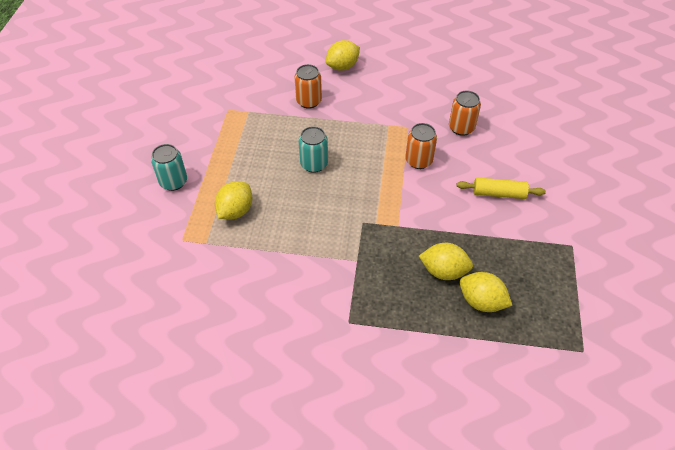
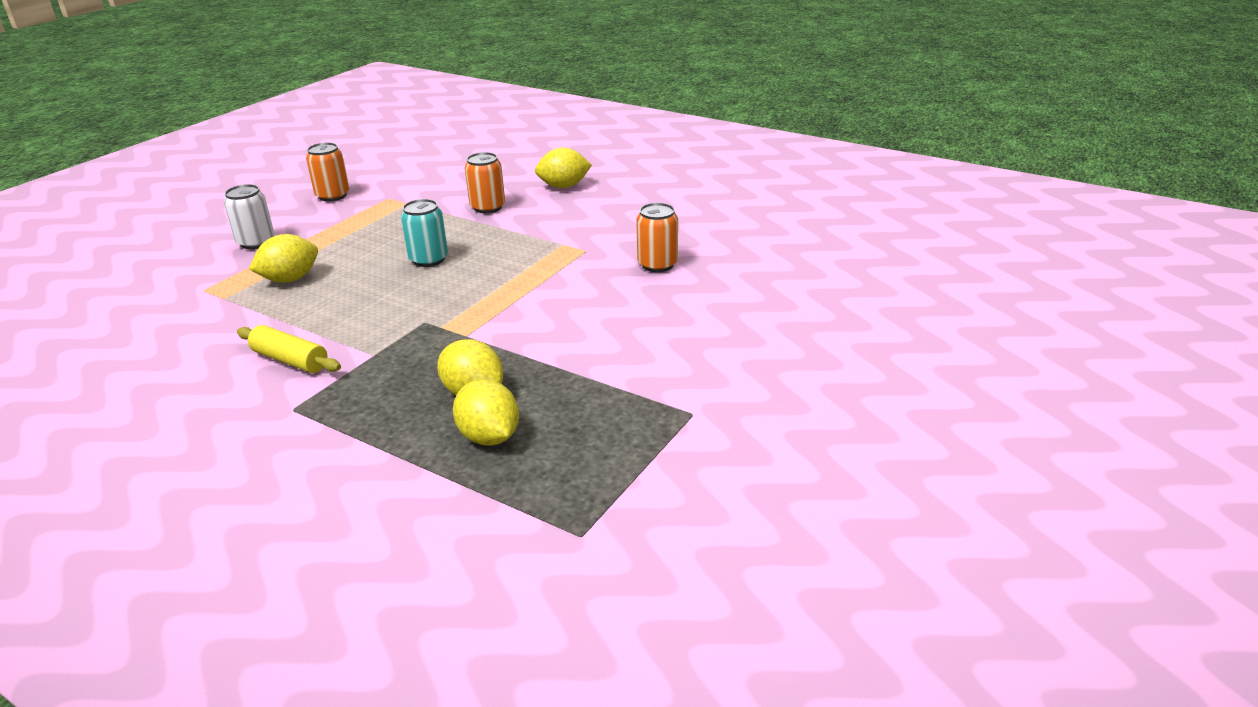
camera: 25 degrees right, 20 degrees down
turquoise can [151,144,187,191] -> white can [224,184,274,249]
orange can [405,123,437,169] -> orange can moved to [306,142,349,202]
yellow rolling pin [456,178,546,199] -> yellow rolling pin moved to [237,325,341,373]

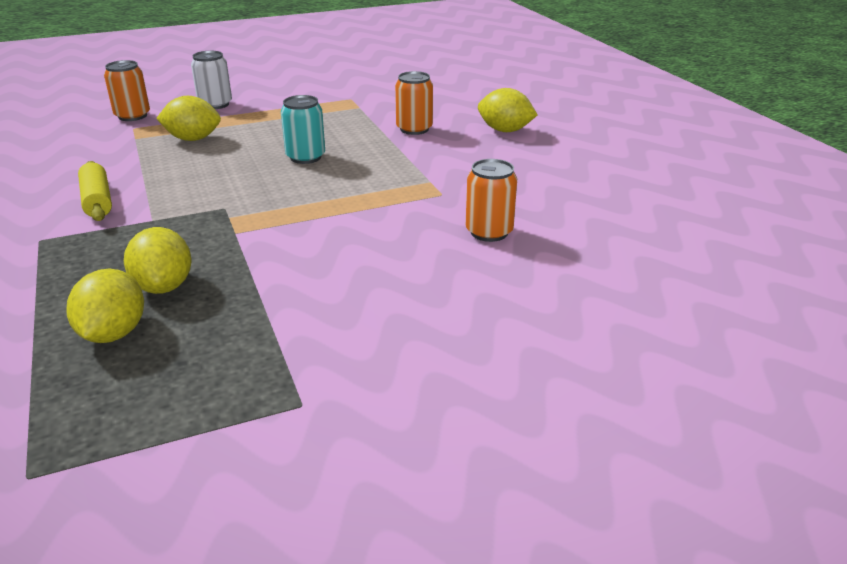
camera: 35 degrees right, 0 degrees up
orange can [306,142,349,202] -> orange can moved to [104,60,150,121]

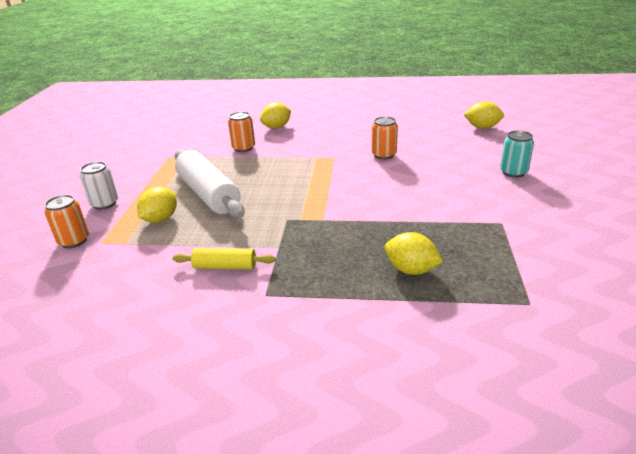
camera: 60 degrees left, 0 degrees up
yellow lemon [124,227,192,294] -> yellow lemon moved to [463,101,504,129]
turquoise can [281,95,325,164] -> turquoise can moved to [500,130,534,177]
none -> white rolling pin [175,150,245,218]

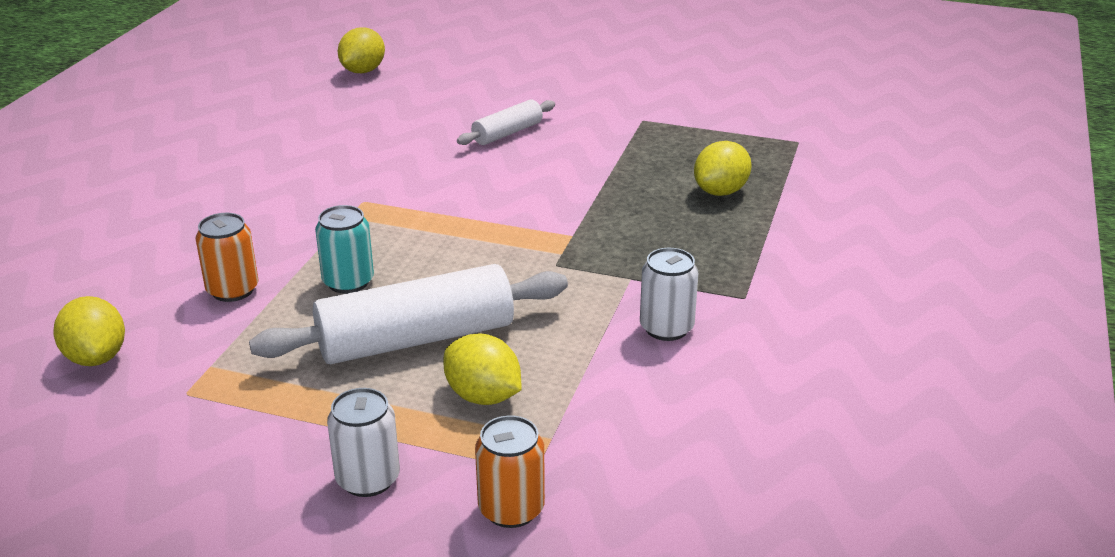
camera: 80 degrees left, 0 degrees up
yellow rolling pin [173,248,275,269] -> white can [640,248,698,341]
yellow lemon [260,102,291,129] -> yellow lemon moved to [53,296,125,366]
orange can [372,116,398,159] -> none
turquoise can [500,130,534,177] -> turquoise can moved to [315,205,374,294]
none -> white rolling pin [457,100,555,145]

